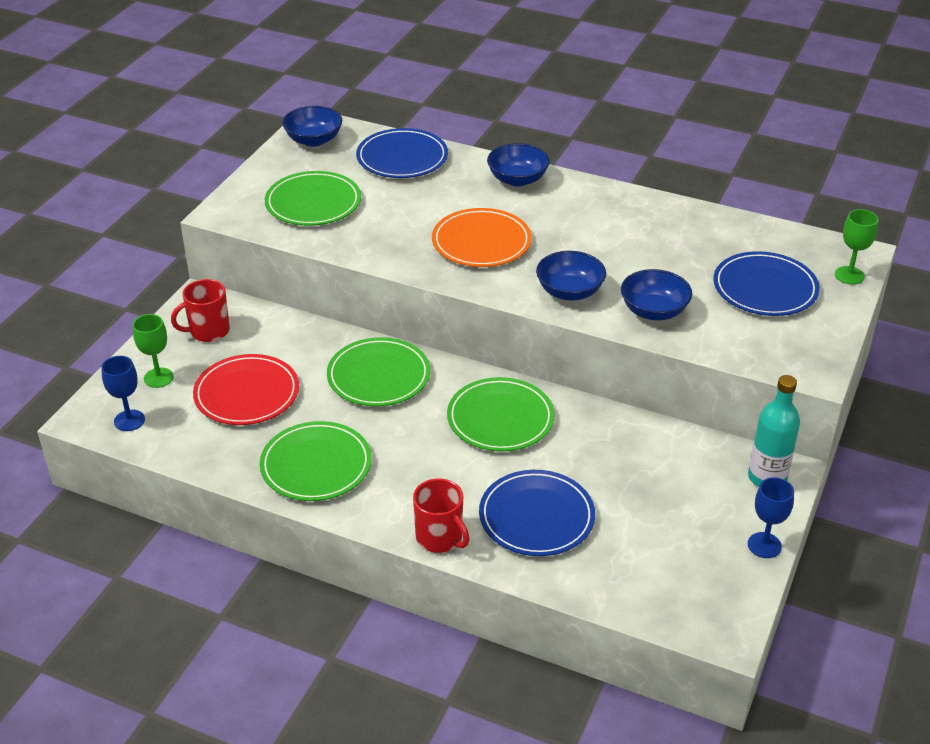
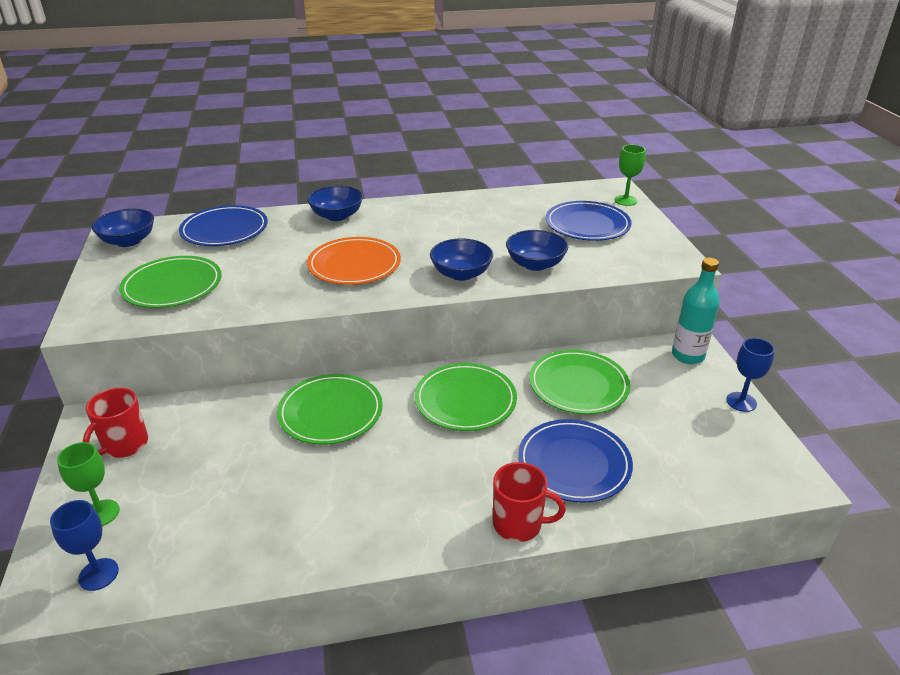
camera: 35 degrees left, 5 degrees down
red plate [193,354,299,425] -> none
green plate [260,421,372,501] -> green plate moved to [529,350,630,414]

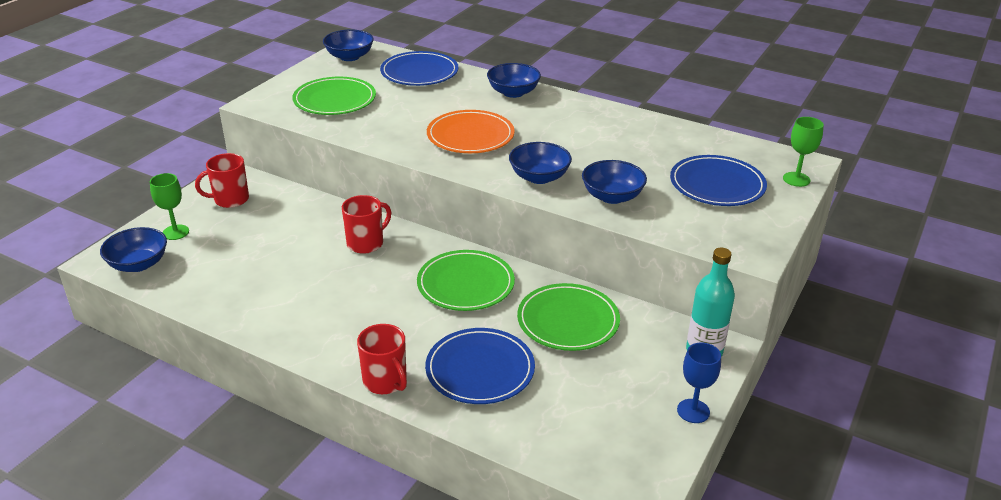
camera: 40 degrees right, 0 degrees up
blue goblet [50,500,119,591] -> blue bowl [100,227,167,272]
green plate [277,374,383,445] -> red mug [342,195,391,254]

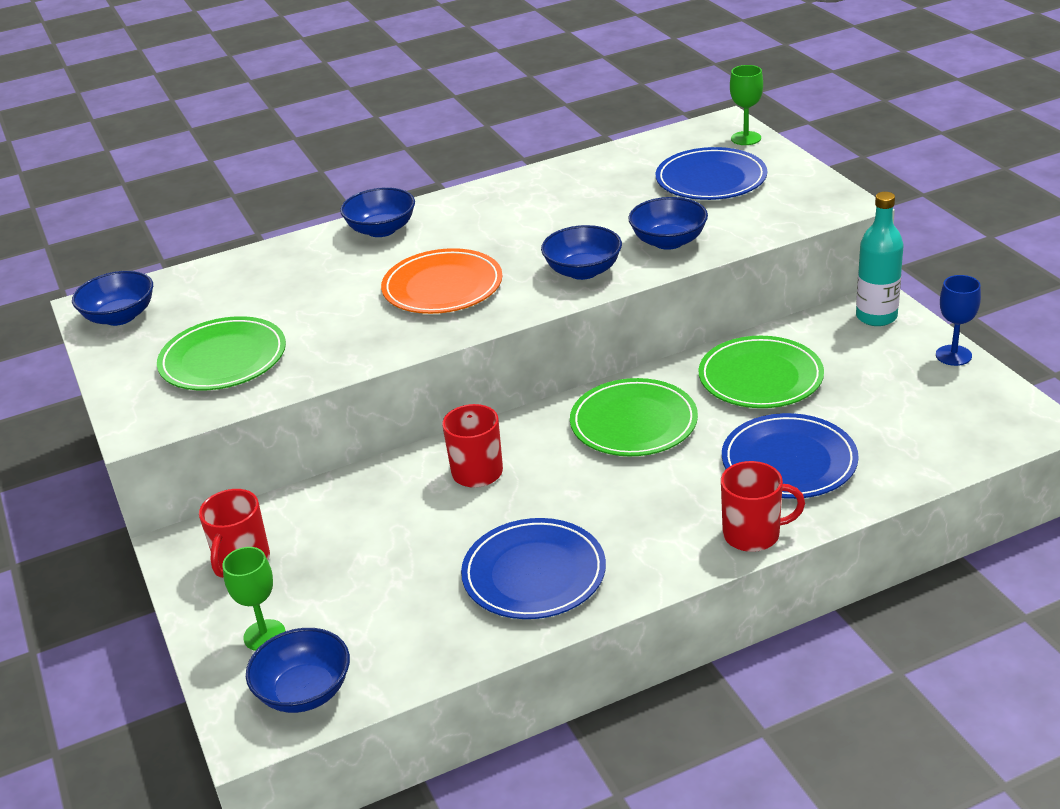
camera: 50 degrees left, 0 degrees up
blue plate [380,51,459,86] -> blue plate moved to [461,518,606,619]

